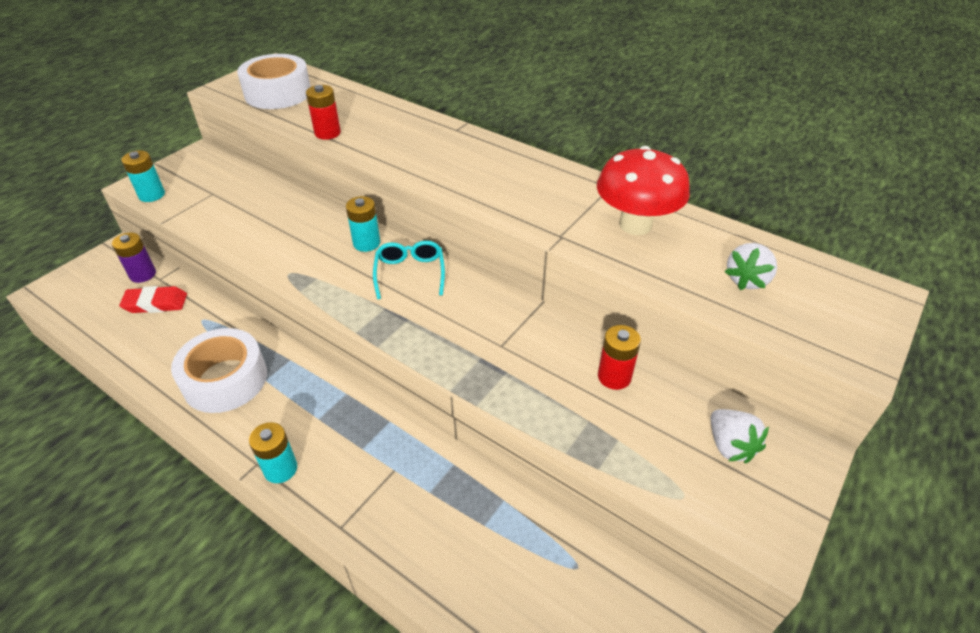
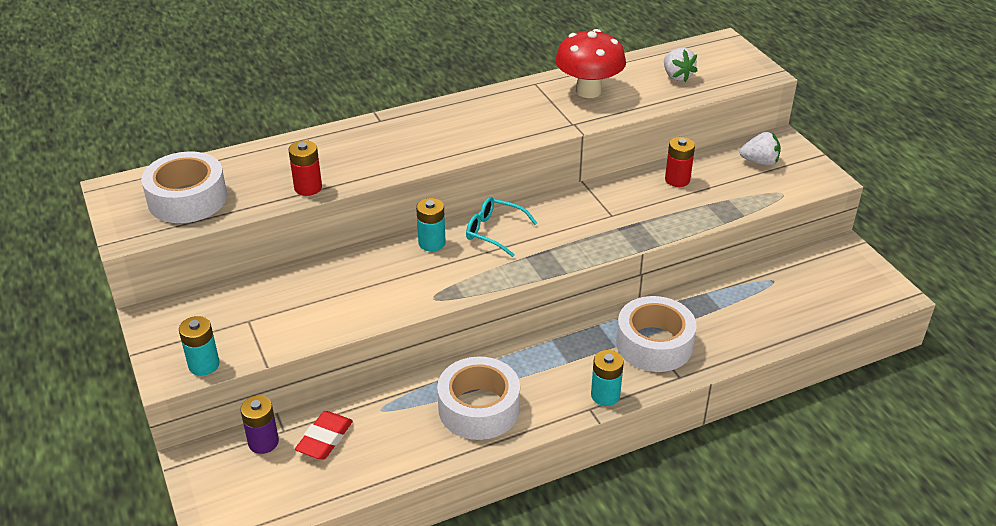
camera: 60 degrees left, 5 degrees down
none -> white tape [616,296,697,372]

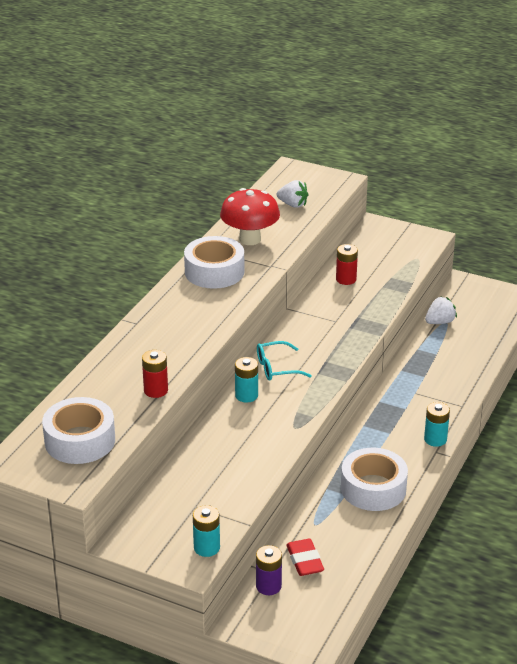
camera: 40 degrees left, 5 degrees down
white tape [616,296,697,372] -> white tape moved to [184,236,244,289]
white strawberry [739,132,781,166] -> white strawberry moved to [425,296,457,324]

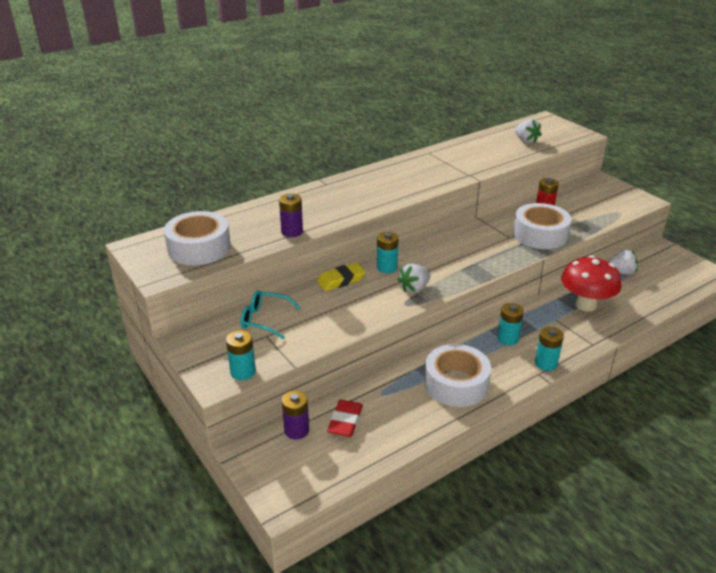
camera: 30 degrees right, 0 degrees up
red battery [142,350,168,398] -> purple battery [279,194,303,237]
white tape [184,236,244,289] -> white tape moved to [513,203,571,249]
red mushroom [220,188,280,245] -> red mushroom moved to [561,255,621,311]
turquoise glasses [257,341,312,381] -> turquoise glasses moved to [240,290,301,339]
none -> yellow eraser [317,263,366,291]
none -> white strawberry [398,263,431,293]
none -> turquoise battery [497,303,524,345]

